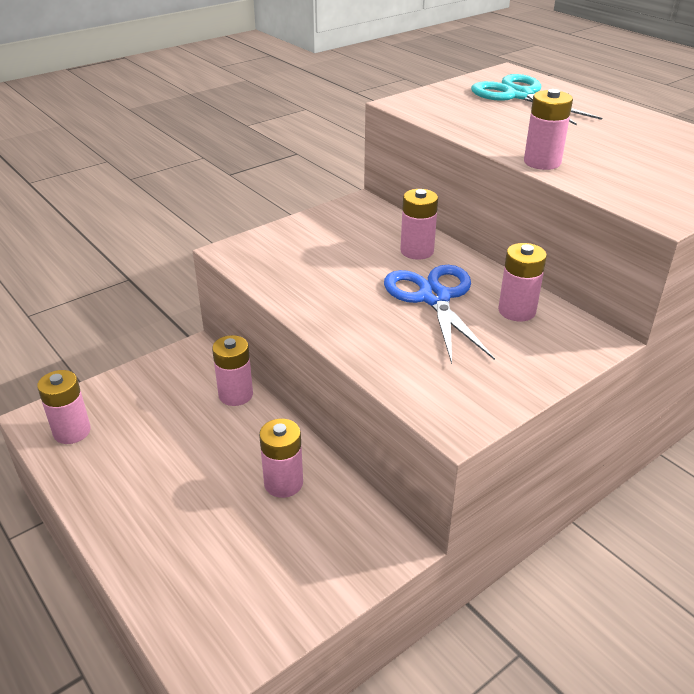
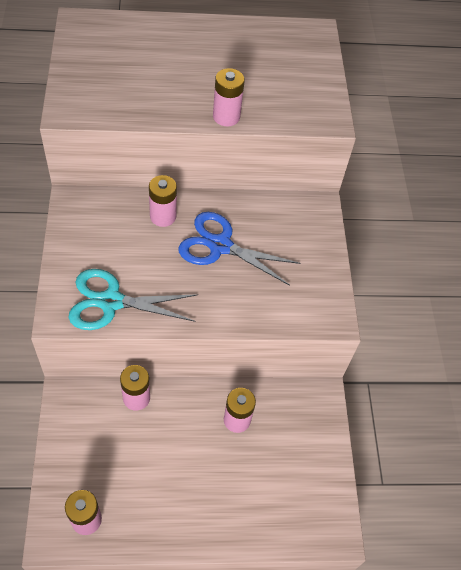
camera: 60 degrees left, 20 degrees up
turquoise scissors [471,74,602,126] -> turquoise scissors moved to [68,269,198,330]
pink battery [498,243,547,321] -> none

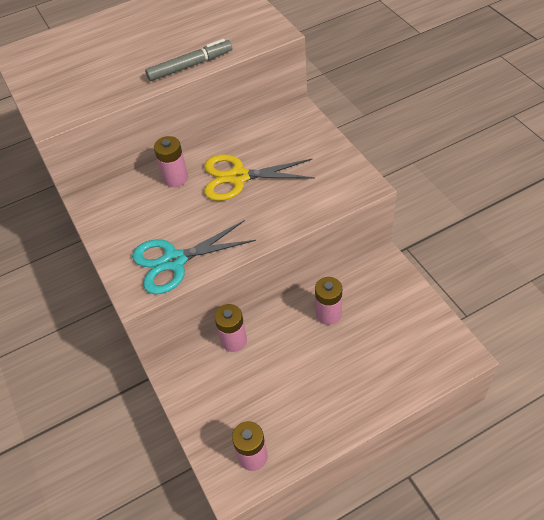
camera: 15 degrees left, 5 degrees down
blue scissors [178,212,301,286] -> yellow scissors [204,154,315,201]
pink battery [213,68,245,126] -> grey marker [145,39,232,81]

